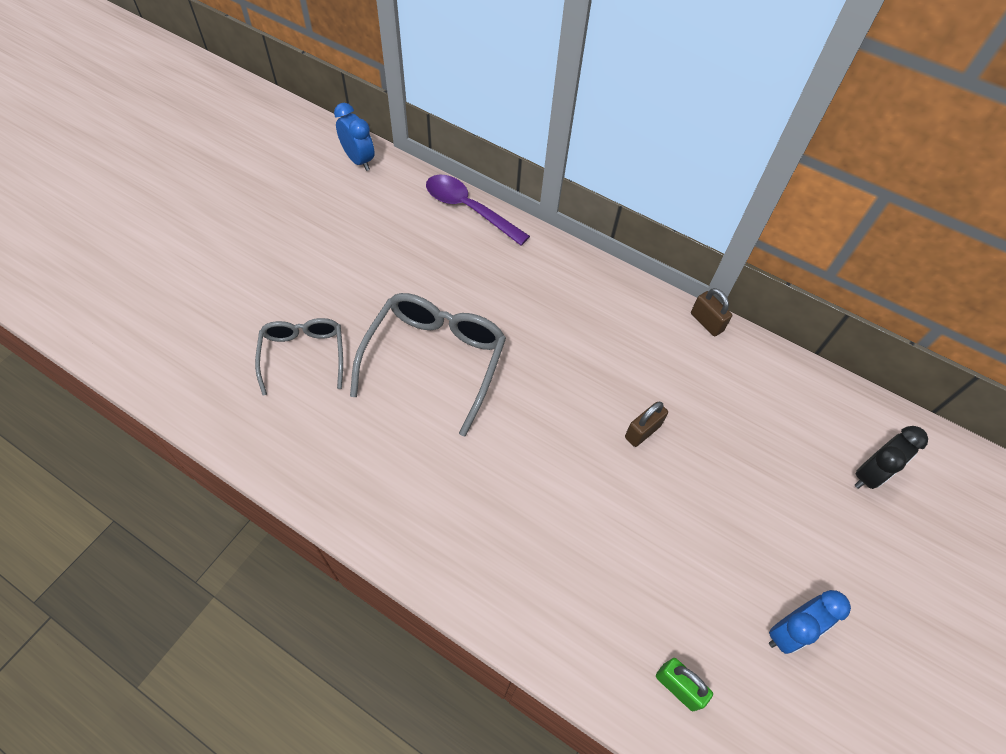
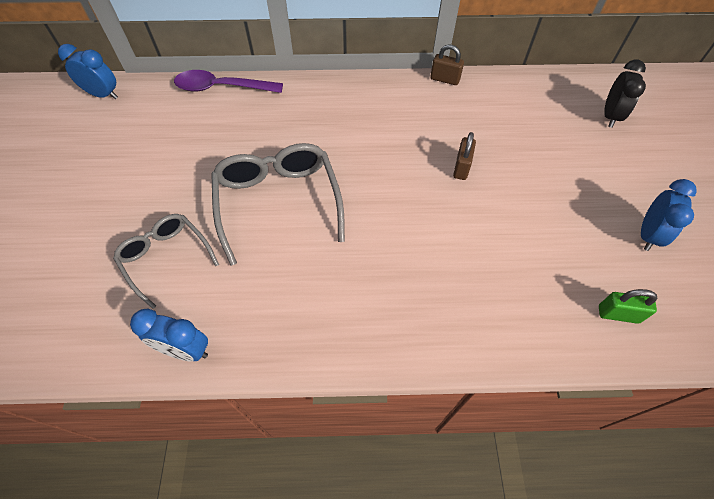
camera: 30 degrees left, 0 degrees up
none -> blue clock [130,309,208,362]

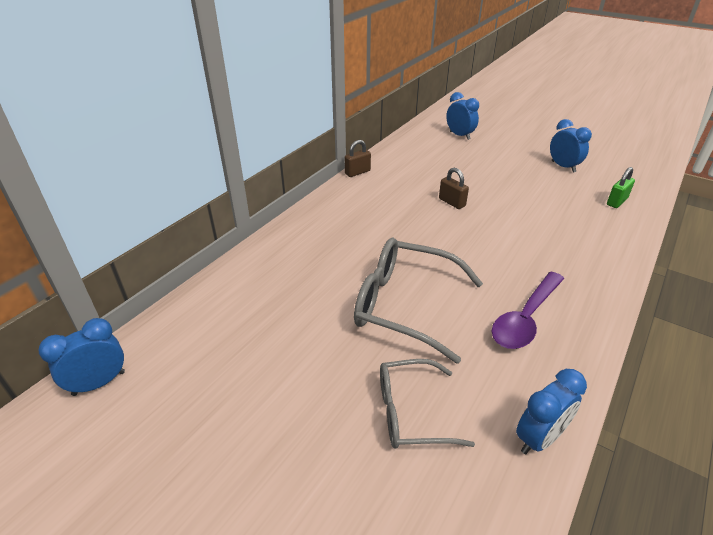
camera: 55 degrees left, 20 degrees down
purple spoon [174,70,283,93] -> purple spoon moved to [492,272,564,349]
black clock [604,60,646,128] -> blue clock [446,92,479,140]

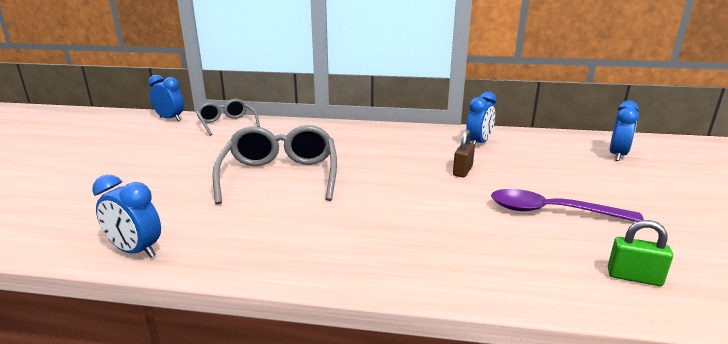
camera: 65 degrees right, 15 degrees down
brown padlock [345,140,371,177] -> none
grey glasses [380,359,475,449] -> grey glasses moved to [196,99,260,136]
purple spoon [492,272,564,349] -> purple spoon moved to [491,189,644,222]
blue clock [550,119,592,172] -> blue clock moved to [466,92,496,145]

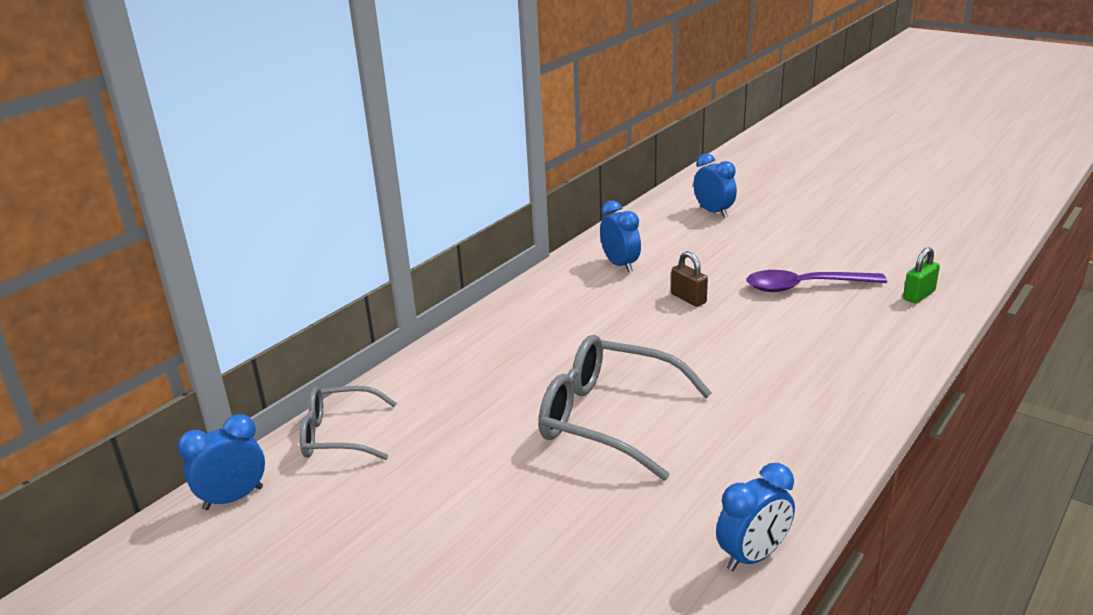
camera: 60 degrees left, 5 degrees up
purple spoon [491,189,644,222] -> purple spoon turned 45 degrees clockwise [746,270,887,292]

